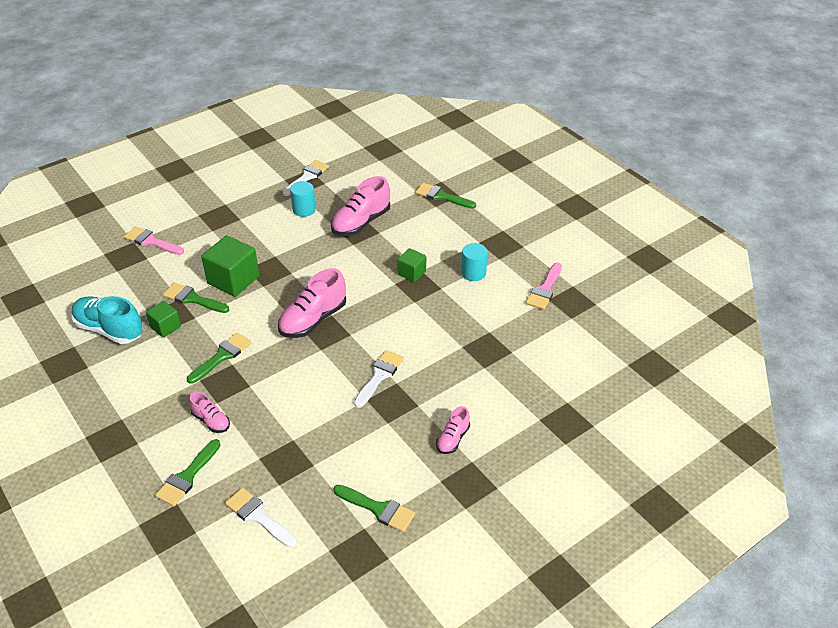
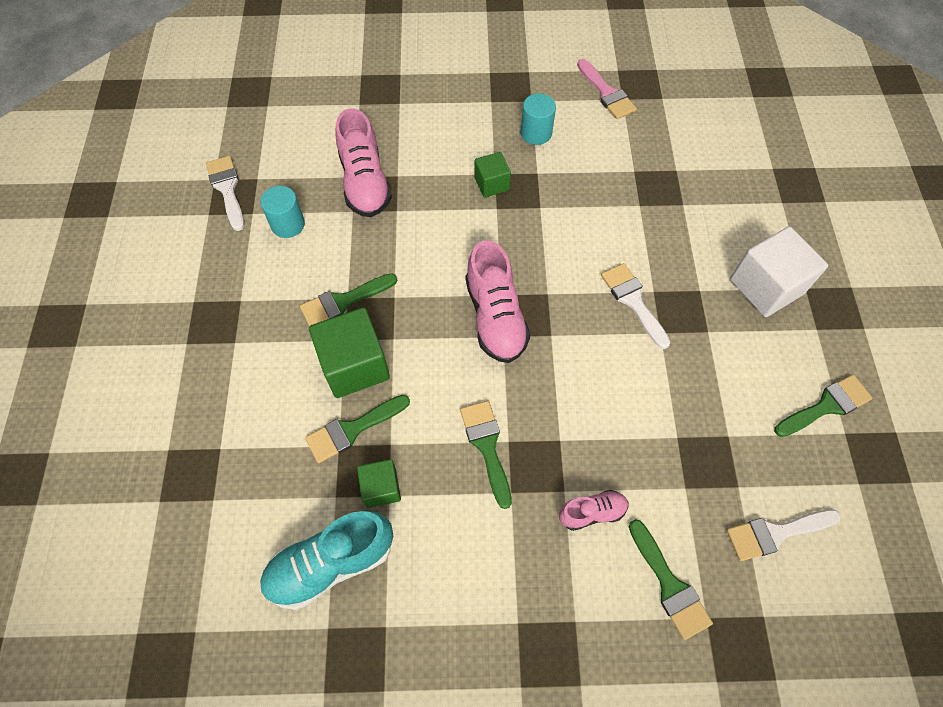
camera: 55 degrees left, 20 degrees up
pink brush [124,226,184,255] -> none
green brush [415,183,476,209] -> green brush moved to [300,273,397,326]
pink shoe [436,406,470,454] -> white cube [730,226,828,317]

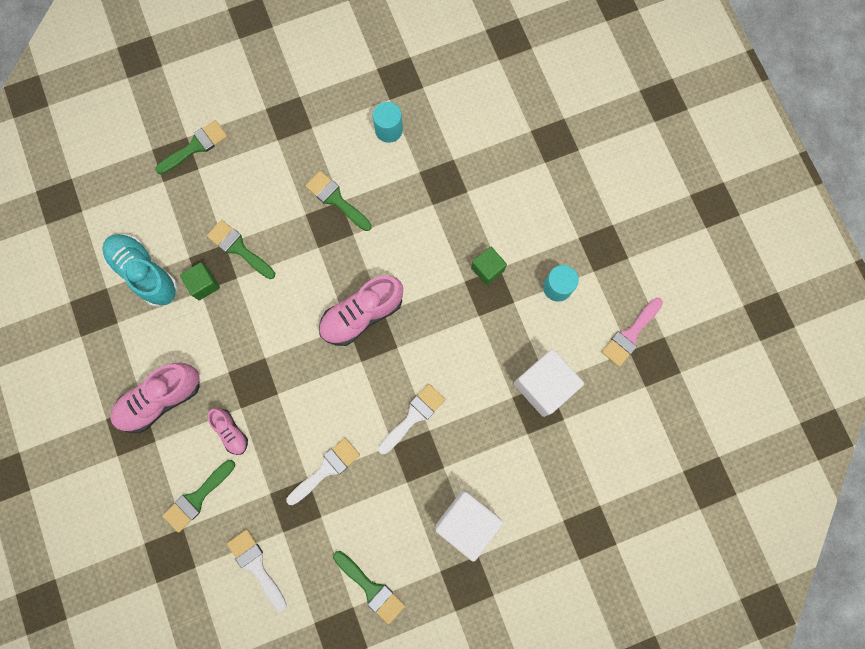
camera: 70 degrees right, 15 degrees up
white brush [206,156,244,231] -> white brush moved to [287,438,360,505]
green cube [309,307,390,398] -> none
pink shoe [335,108,392,217] -> pink shoe moved to [110,363,200,433]
green brush [460,401,512,509] -> green brush moved to [155,120,228,174]
none -> white cube [514,349,584,417]

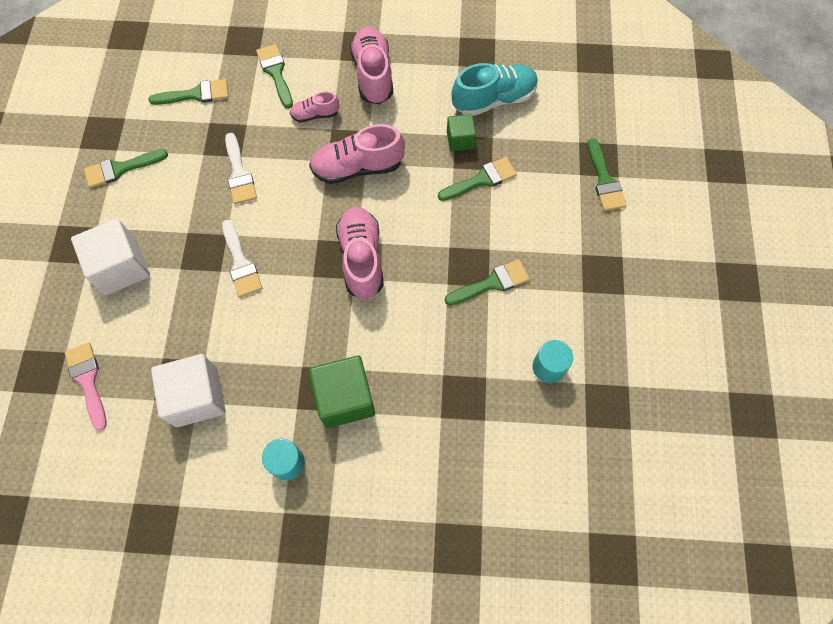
camera: 115 degrees right, 10 degrees down
white brush [227,529,287,612] -> green brush [149,79,228,105]
green cube [471,246,507,285] -> green cube [309,356,375,428], size x1.78
pink brush [602,298,663,367] -> pink brush moved to [65,342,107,431]
none -> pink shoe [309,124,405,184]

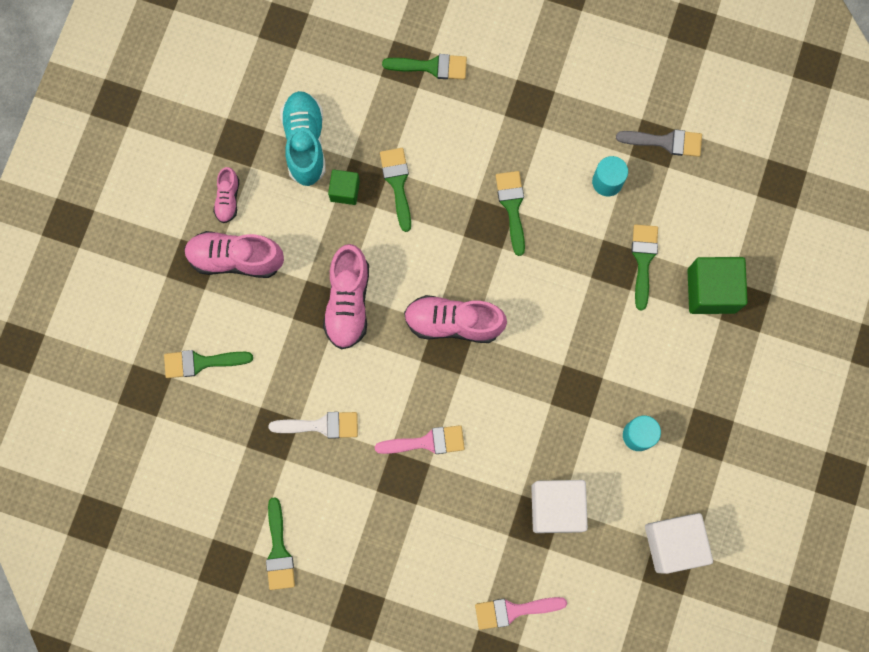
camera: 75 degrees left, 10 degrees up
white cube [71,219,150,295] -> white cube moved to [645,513,713,574]
green brush [149,79,228,105] -> green brush moved to [631,224,658,311]
white brush [222,219,262,297] -> pink brush [375,425,465,454]
pink shoe [290,91,339,123] -> pink shoe moved to [213,167,239,223]
green cube [309,356,375,428] -> green cube moved to [687,257,748,314]
none -> grey brush [616,129,702,157]

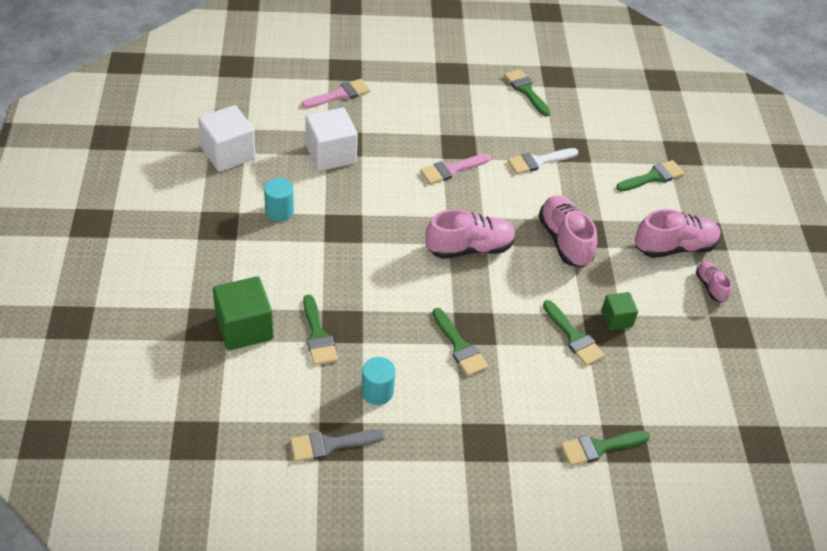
camera: 155 degrees right, 30 degrees down
turquoise shoe [280,91,326,186] -> none

